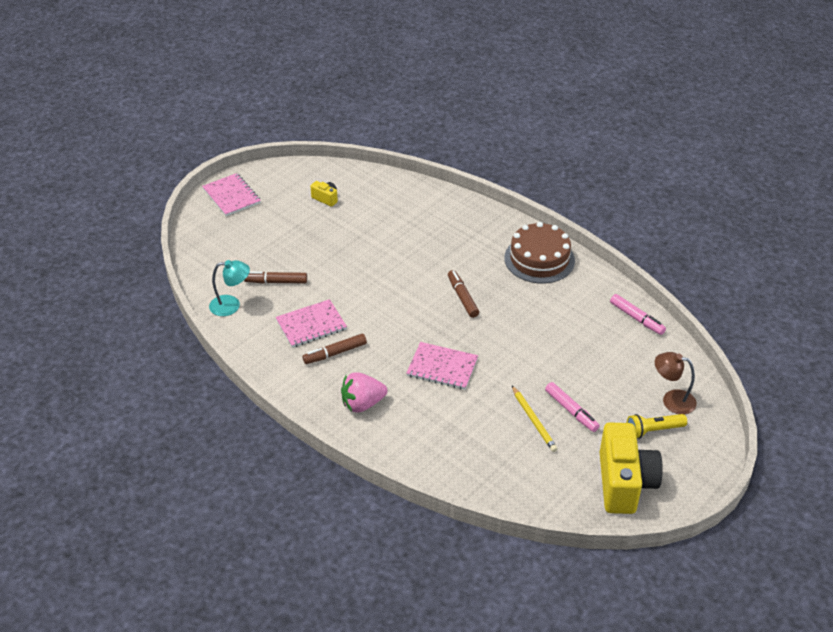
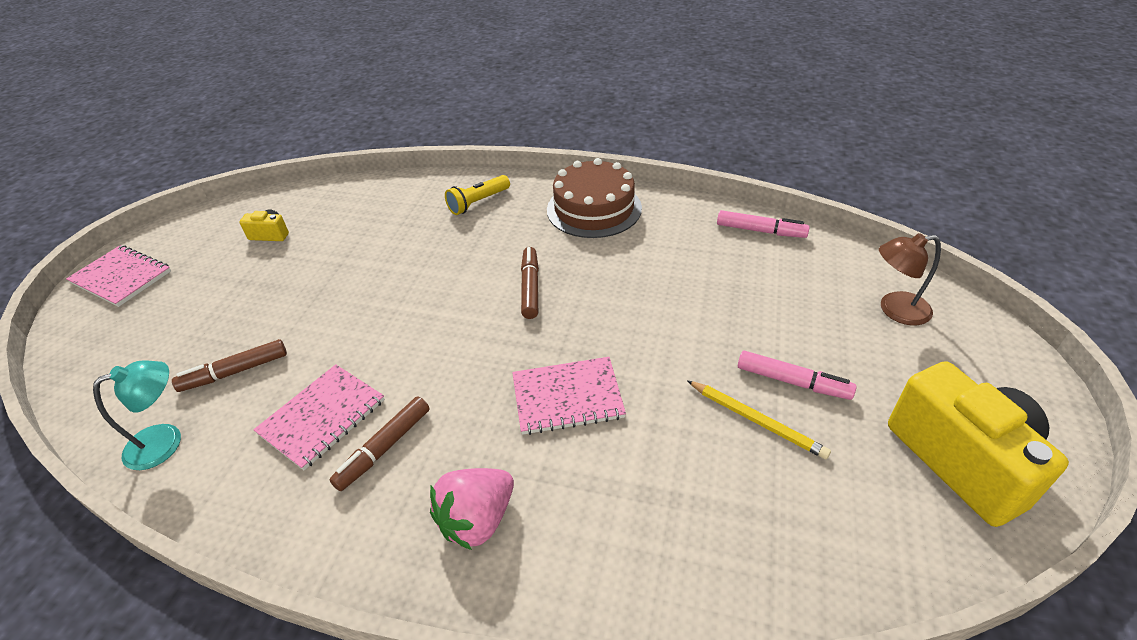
camera: 25 degrees left, 0 degrees up
brown marker [448,270,479,318] -> brown marker turned 45 degrees clockwise [521,247,539,319]
yellow flashlight [627,414,687,439] -> yellow flashlight moved to [445,175,510,215]

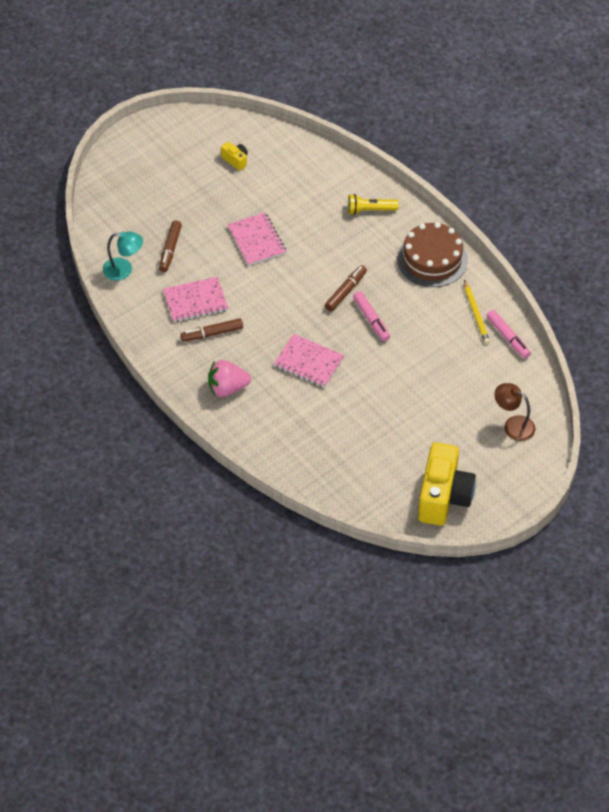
camera: 35 degrees right, 10 degrees up
pink notebook [66,245,171,307] -> pink notebook moved to [227,212,286,266]
brown marker [172,339,287,392] -> brown marker turned 90 degrees counterclockwise [159,221,182,272]
yellow pencil [687,380,831,459] -> yellow pencil moved to [464,280,490,344]
pink marker [738,350,856,400] -> pink marker moved to [353,291,390,341]

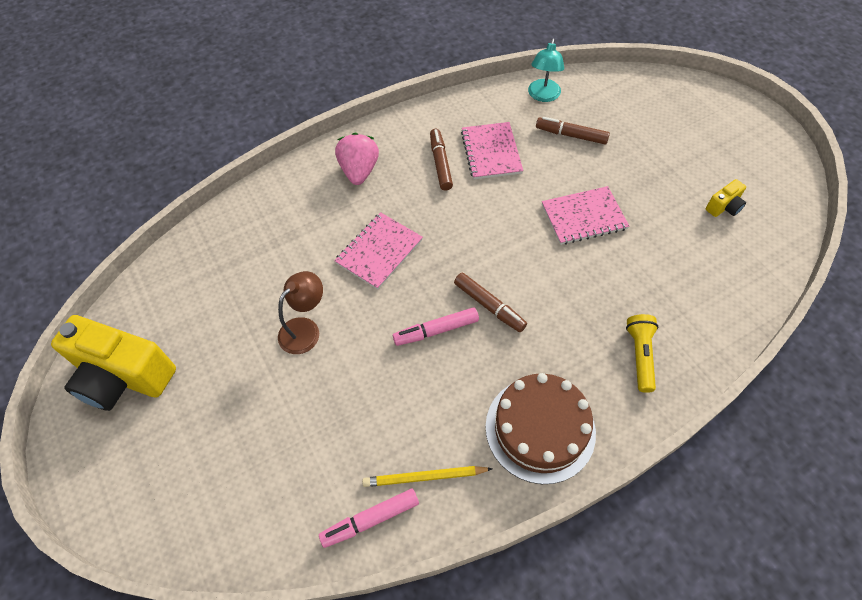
camera: 100 degrees right, 5 degrees up
brown lamp [495,383,535,441] -> brown lamp moved to [278,271,323,354]

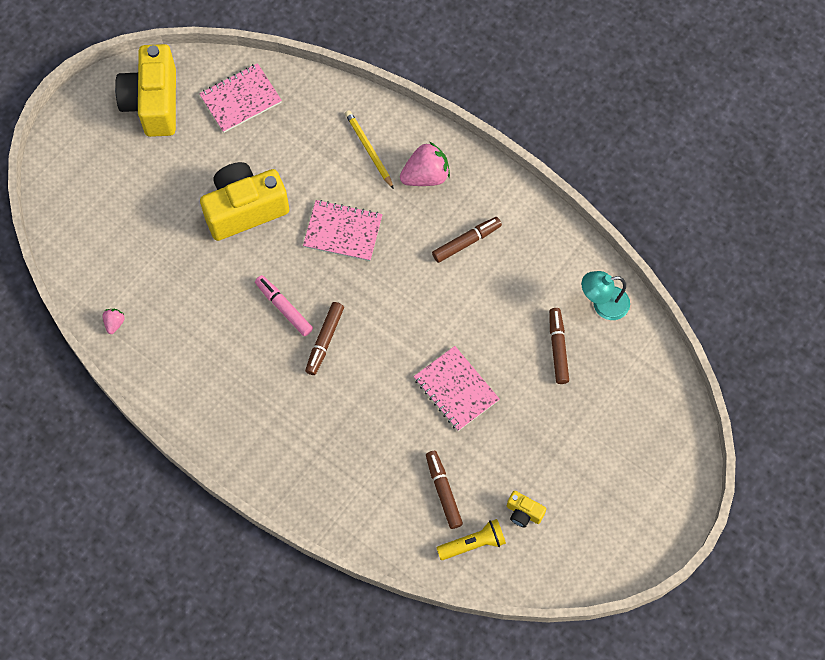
camera: 65 degrees right, 10 degrees up
brown lamp [278,271,323,354] -> yellow camera [200,162,289,241]
pink marker [319,489,419,548] -> pink strawberry [102,309,125,334]
yellow pencil [362,466,493,487] -> yellow pencil moved to [345,110,394,189]
pink notebook [461,122,523,179] -> pink notebook moved to [199,63,282,133]
brown cake [485,373,596,484] -> none
yellow flashlight [626,314,658,393] -> yellow flashlight moved to [436,519,506,560]
none -> brown marker [426,451,463,529]

